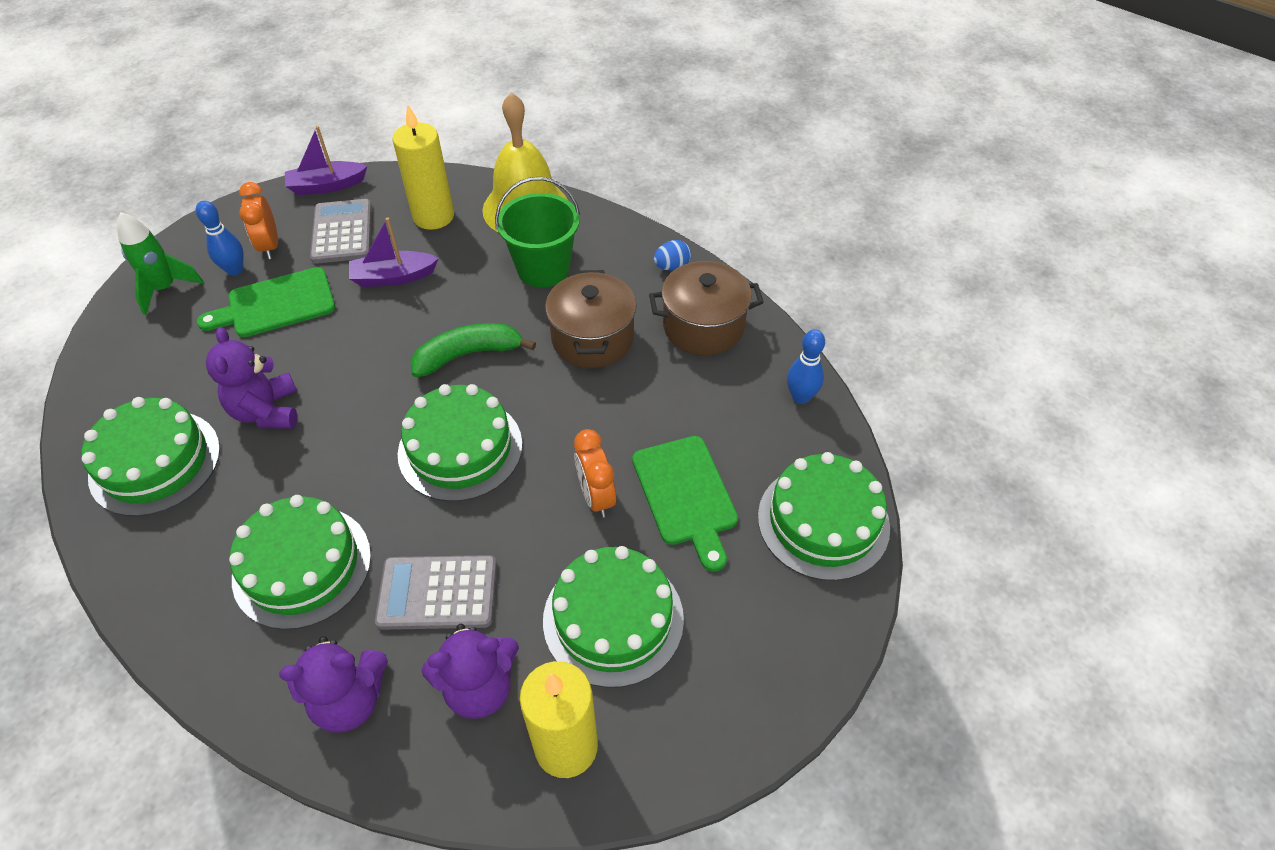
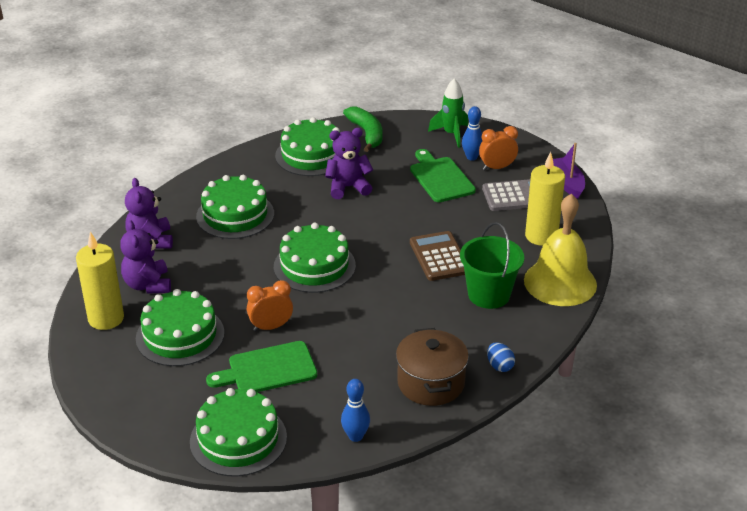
camera: 90 degrees right, 15 degrees down
purple boat [349,217,439,287] -> none
grey calculator [375,555,497,630] -> none
green banana [411,323,536,377] -> green banana moved to [343,107,383,152]
brown pot [545,270,636,368] -> none
none -> brown calculator [410,231,465,281]

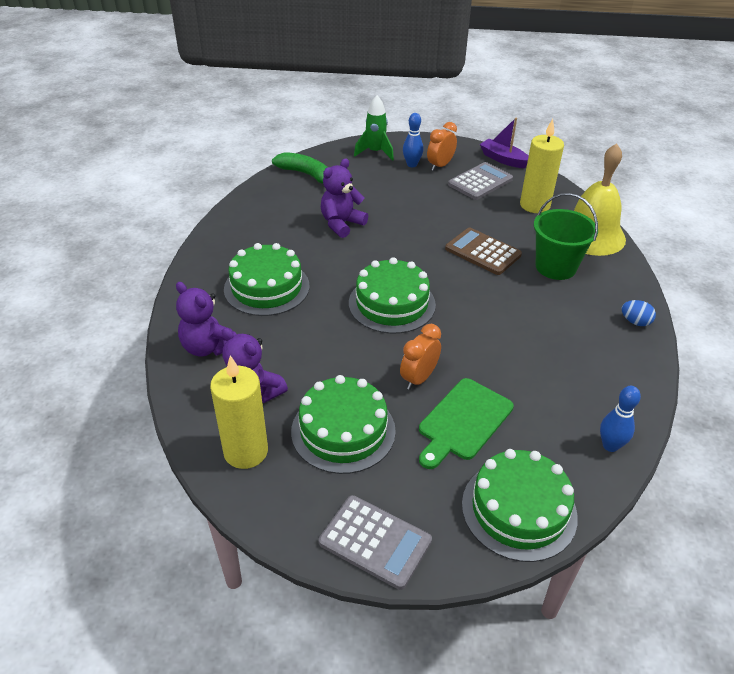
camera: 35 degrees left, 5 degrees up
green cake [275,117,340,176] -> none
brown pot [396,328,469,406] -> none
green cutting board [410,149,476,202] -> none
none -> grey calculator [319,495,432,590]

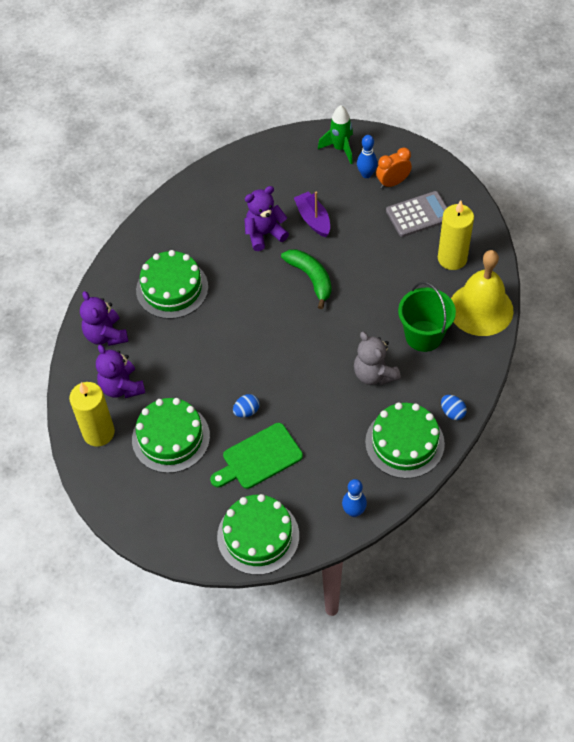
camera: 25 degrees right, 15 degrees up
green banana [272,152,328,184] -> green banana moved to [281,249,331,309]
grey calculator [319,495,432,590] -> none
green cake [349,257,436,334] -> green cake moved to [365,402,445,479]
orange clock [400,324,441,390] -> blue egg [233,394,260,417]
brown calculator [445,227,522,275] -> none
purple boat [480,118,529,168] -> purple boat moved to [294,192,330,237]
none -> grey teddy bear [354,332,401,385]

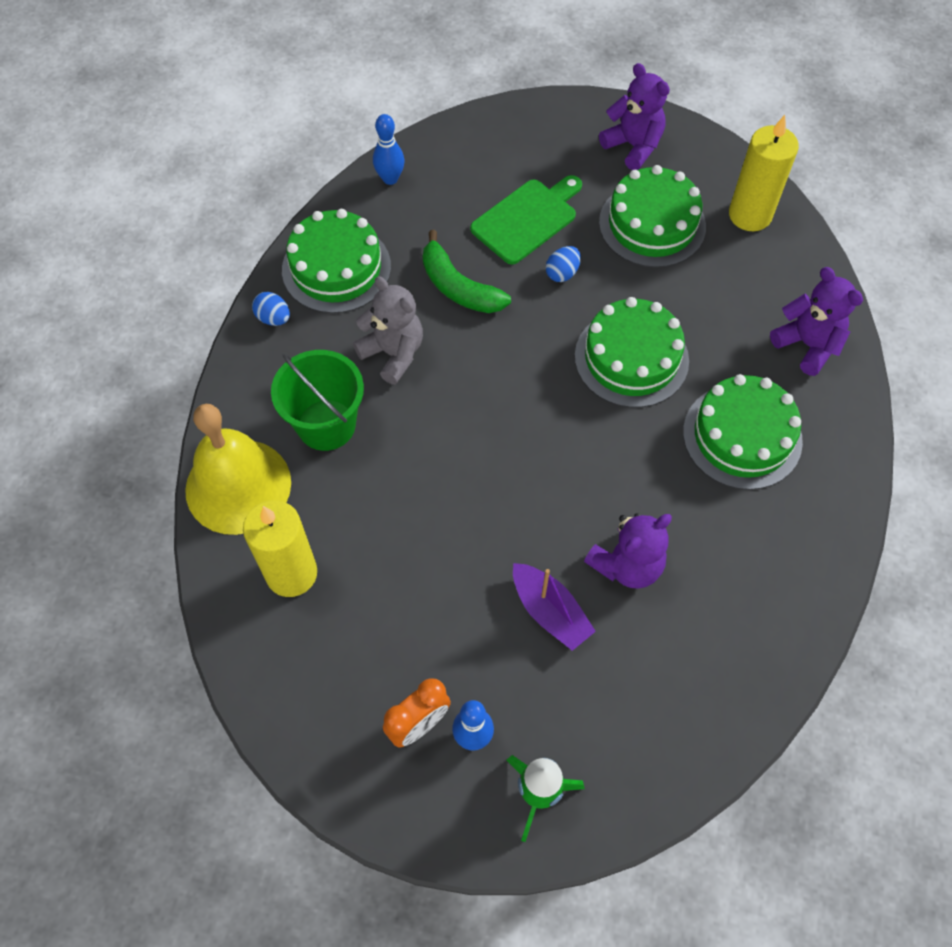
camera: 165 degrees right, 5 degrees up
purple teddy bear [96,345,145,398] -> purple teddy bear moved to [599,63,670,170]
green cake [217,494,299,575] -> green cake moved to [575,297,689,408]
green banana [281,249,331,309] -> green banana moved to [423,230,511,313]
grey calculator [386,191,447,237] -> none

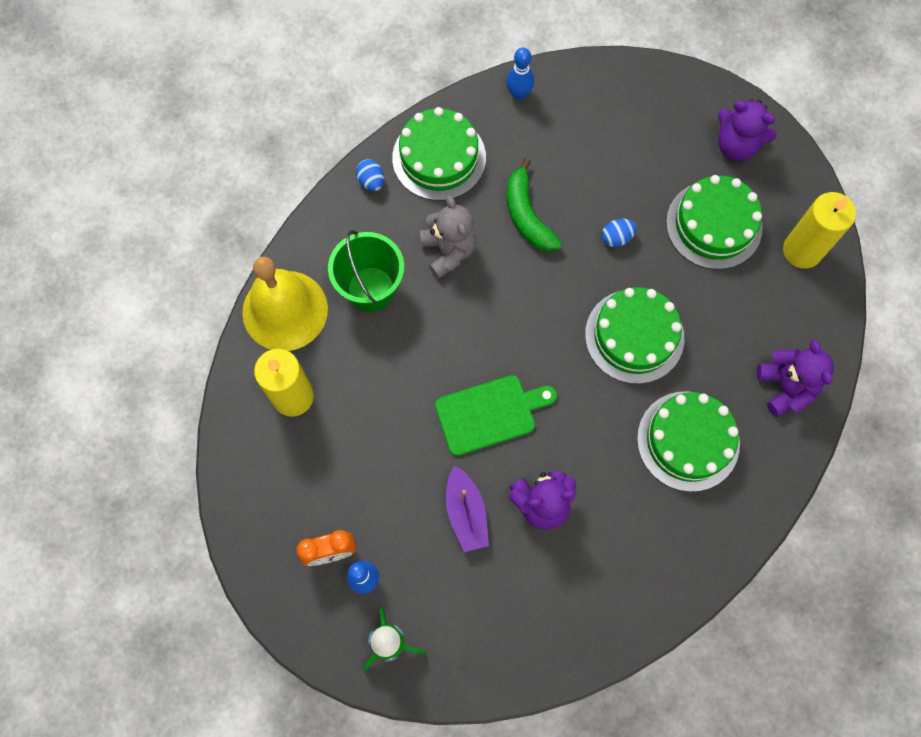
camera: 25 degrees right, 10 degrees up
green cutting board [470,175,582,265] -> green cutting board moved to [435,375,557,456]
purple teddy bear [599,63,670,170] -> purple teddy bear turned 135 degrees clockwise [718,99,777,161]

